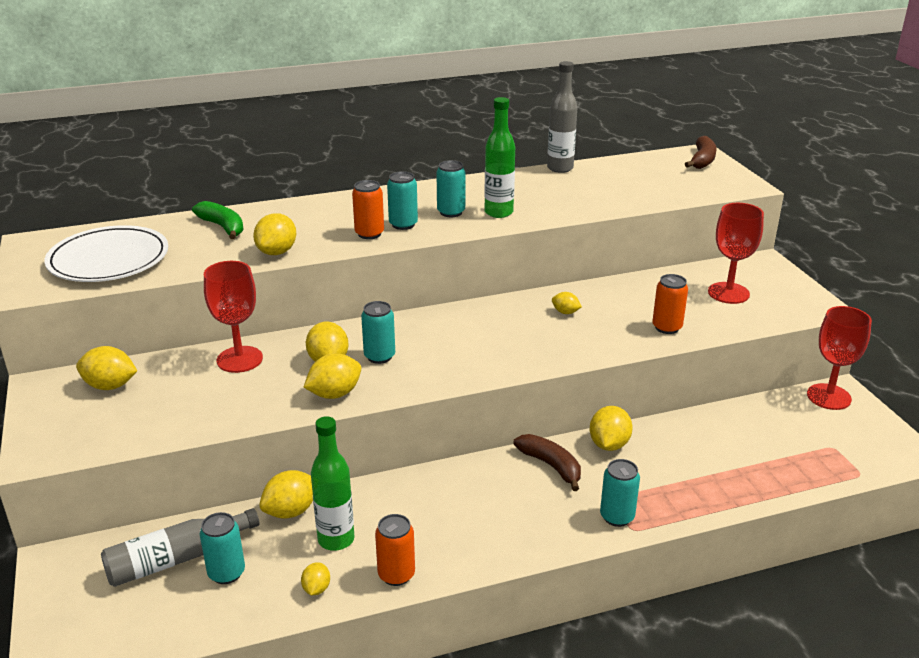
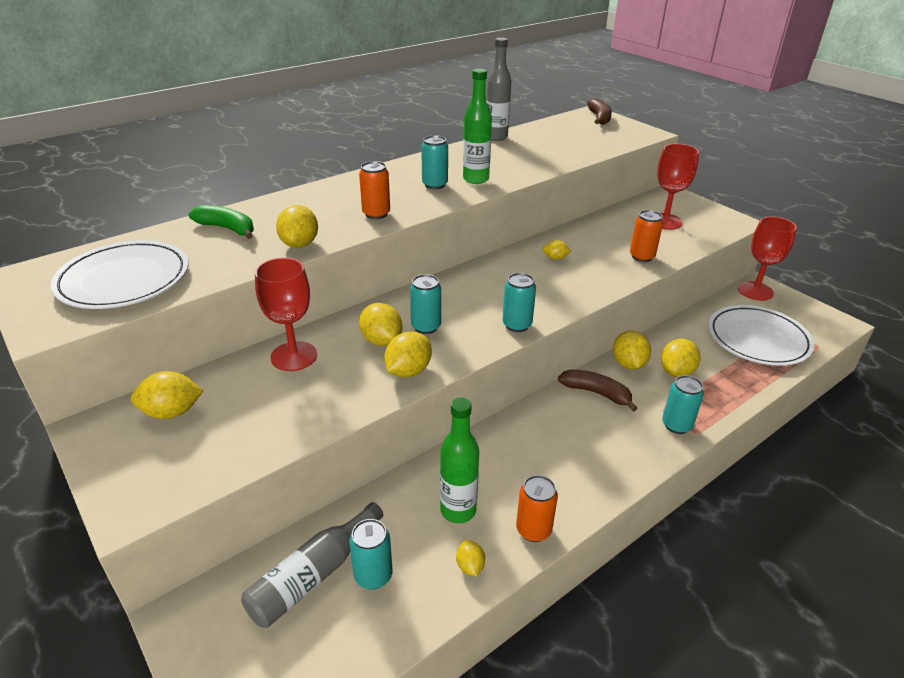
camera: 20 degrees left, 5 degrees up
yellow lemon [259,470,313,519] -> yellow lemon moved to [661,339,700,377]
turquoise can [387,171,418,230] -> turquoise can moved to [503,273,536,332]
none -> white plate [708,305,814,366]

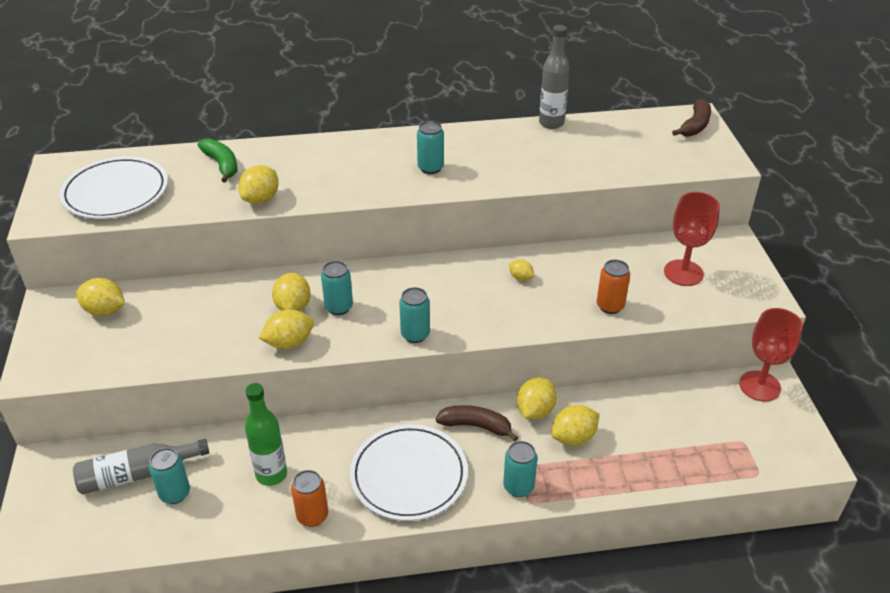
camera: 30 degrees right, 5 degrees up
red goblet [255,257,317,371] -> none
orange can [359,161,390,219] -> none
yellow lemon [456,540,485,577] -> none
green bottle [463,69,492,184] -> none
brown banana [558,369,638,412] -> brown banana turned 45 degrees counterclockwise [436,405,518,442]
white plate [708,305,814,366] -> white plate moved to [350,424,468,521]

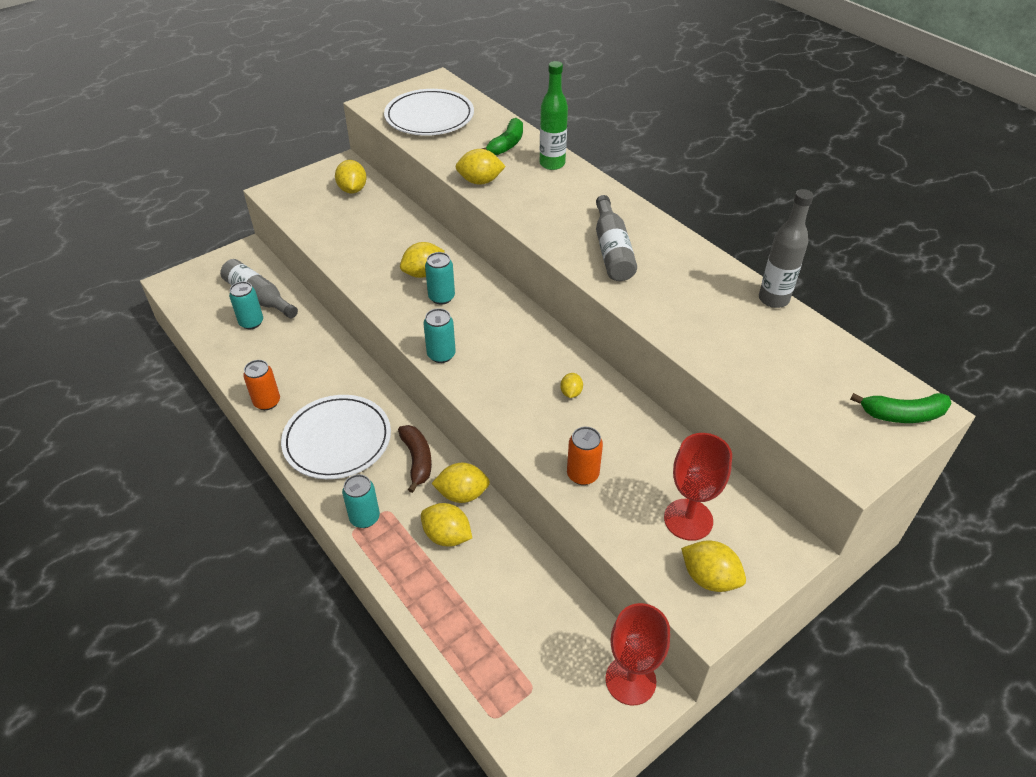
camera: 60 degrees right, 5 degrees up
green bottle [245,383,287,486] -> green bottle moved to [540,61,568,170]
yellow lemon [259,309,314,349] -> yellow lemon moved to [681,540,746,592]
turquoise can [417,121,444,174] -> grey bottle [596,195,637,281]
brown banana [672,99,711,137] -> green banana [850,393,952,423]

